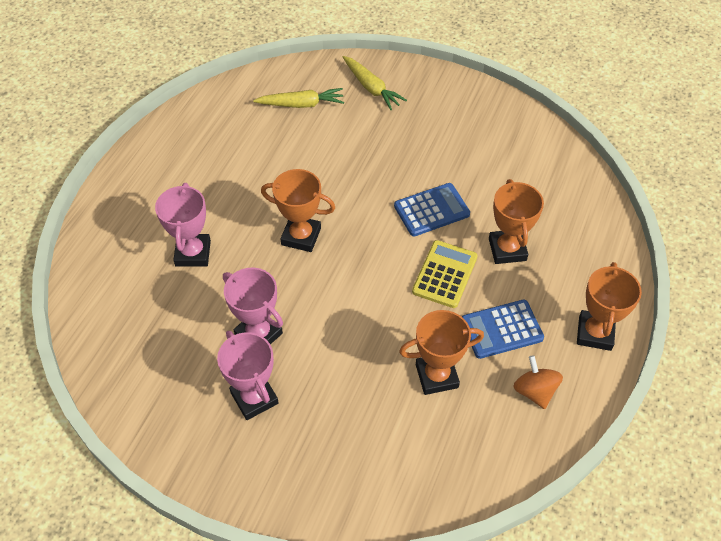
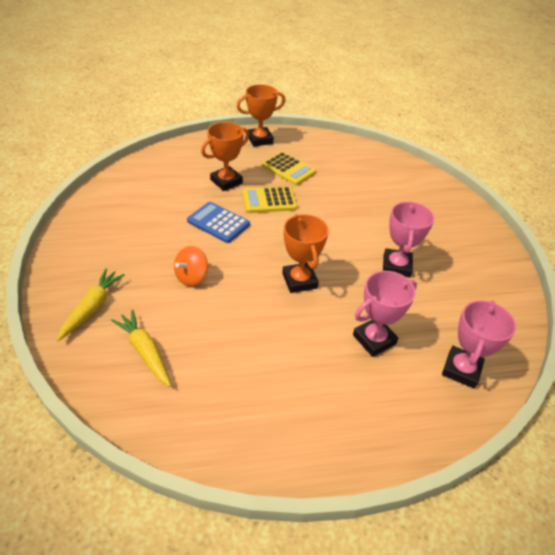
camera: 125 degrees left, 10 degrees down
pink trophy [217,331,278,420] -> pink trophy moved to [442,300,516,389]
orange trophy [399,310,484,395] -> none
blue calculator [462,300,544,359] -> yellow calculator [262,152,316,185]
orange spinning top [513,355,563,409] -> orange spinning top moved to [174,246,208,286]

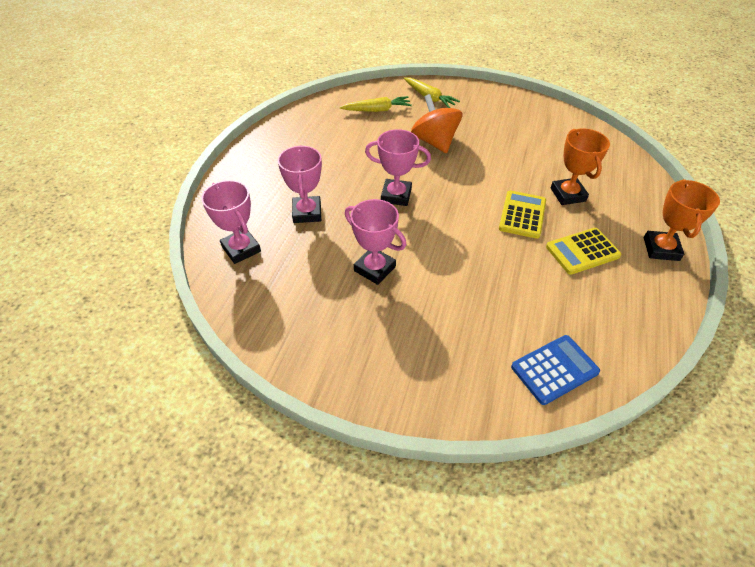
camera: 120 degrees right, 5 degrees up
orange spinning top [174,246,208,286] -> orange spinning top [411,94,463,153], size x1.58
blue calculator [187,202,250,243] -> blue calculator moved to [511,335,600,405]
orange trophy [282,214,329,293] -> pink trophy [365,129,431,206]

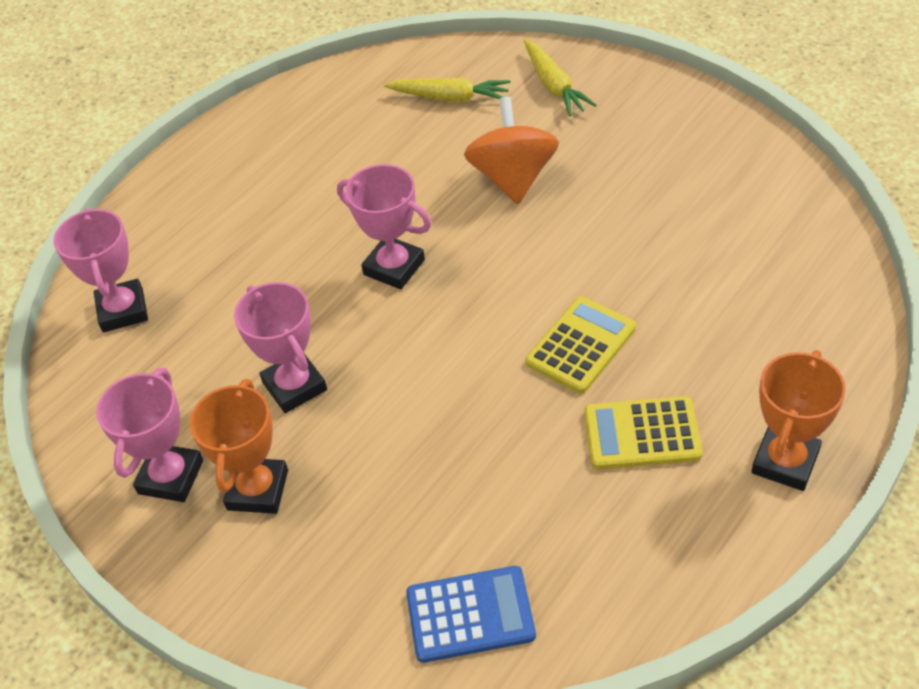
camera: 25 degrees right, 0 degrees up
pink trophy [278,145,322,223] -> pink trophy moved to [96,368,203,502]
orange trophy [551,128,610,205] -> orange trophy moved to [189,379,288,514]

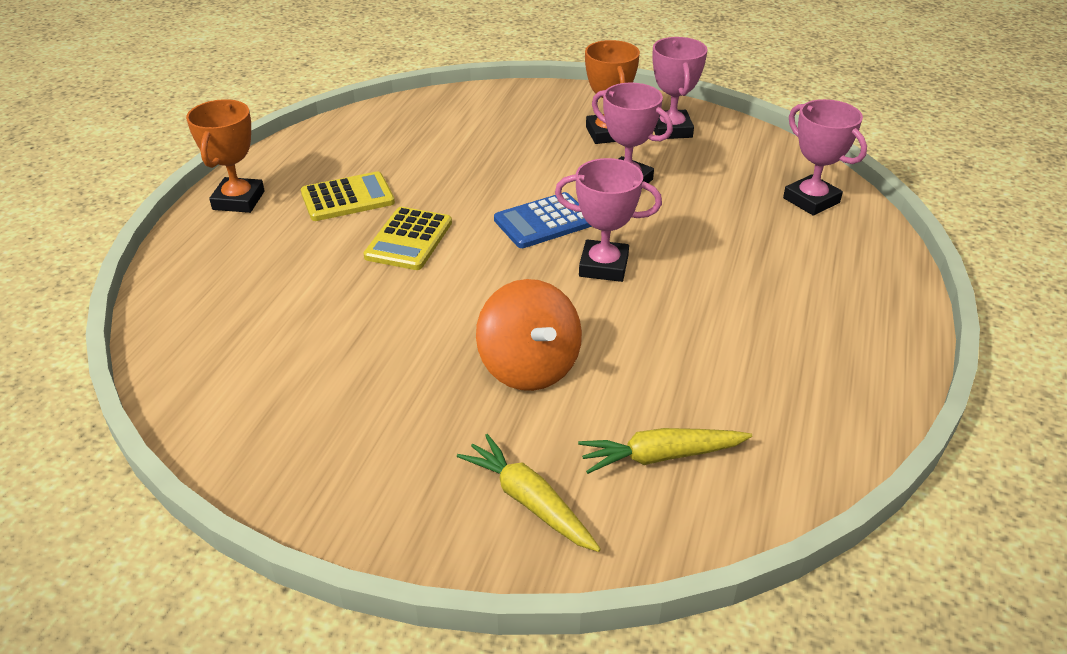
camera: 155 degrees right, 10 degrees down
blue calculator [406,566,536,663] -> blue calculator moved to [494,192,592,248]

